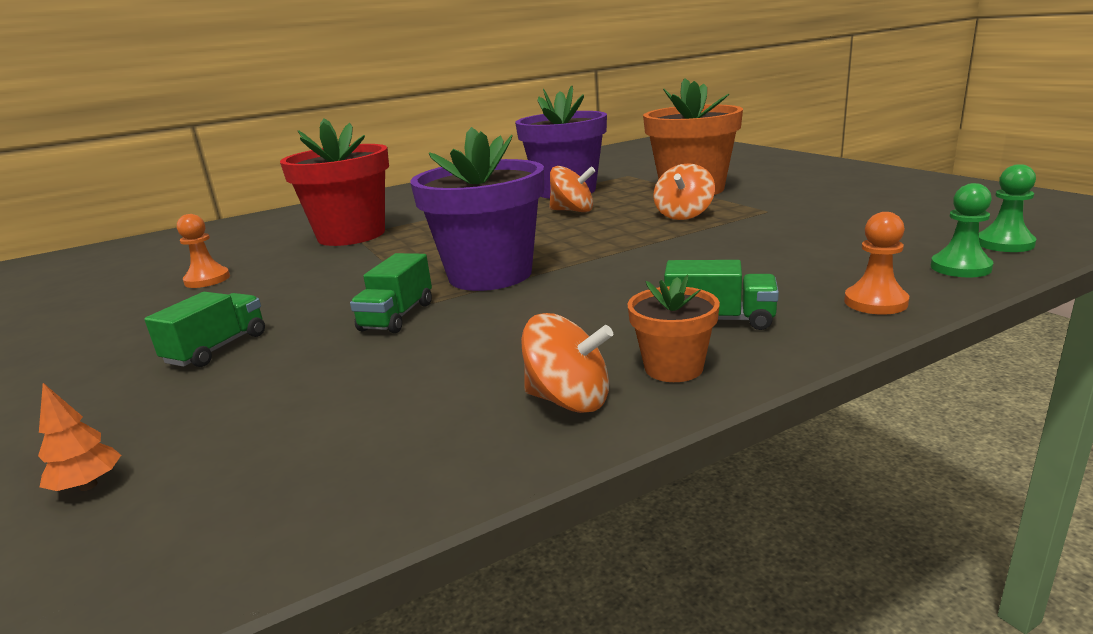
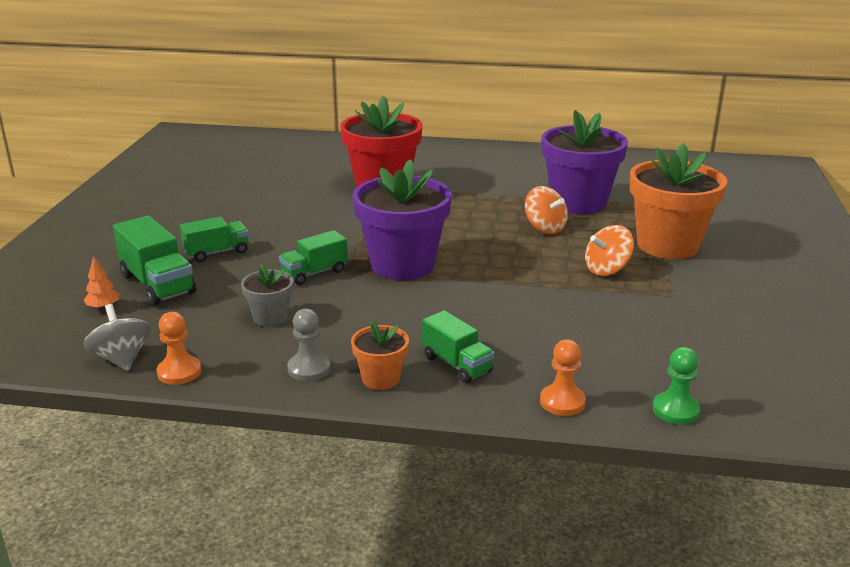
camera: 35 degrees right, 5 degrees up
orange pawn [177,214,230,288] -> orange pawn moved to [157,312,201,385]
orange spinning top [521,313,613,413] -> grey pawn [287,309,331,381]
green pawn [979,164,1036,252] -> none
none -> grey spinning top [83,304,151,371]
none -> green truck [113,216,196,306]
none -> grey flower pot [241,265,293,327]

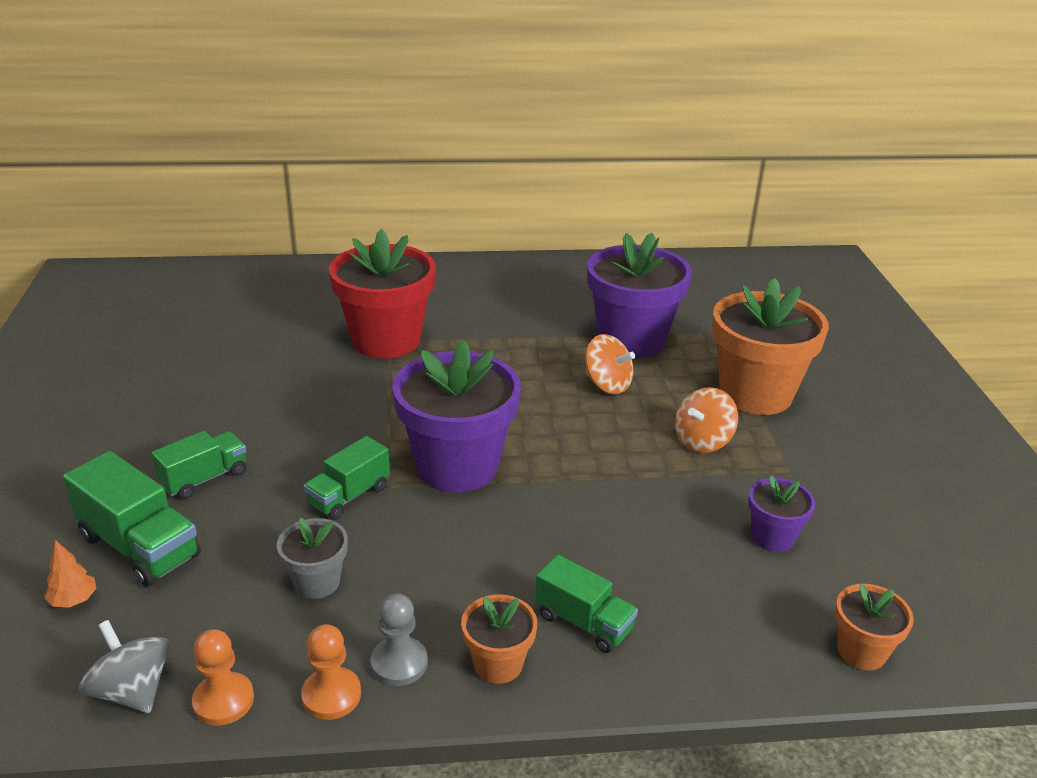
camera: 15 degrees left, 5 degrees up
orange pawn [540,339,586,416] -> orange pawn moved to [301,624,361,720]
green pawn [653,347,700,424] -> orange flower pot [835,584,914,670]
none -> purple flower pot [748,475,815,552]

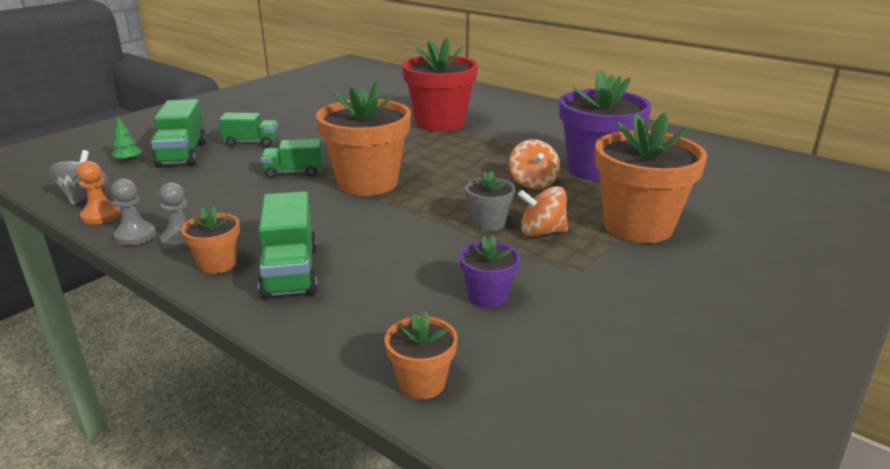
camera: 45 degrees right, 5 degrees down
orange tree [44,540,96,608] -> green tree [112,117,141,162]
grey flower pot [277,518,348,599] -> grey flower pot moved to [465,171,515,231]
orange pawn [301,624,361,720] -> grey pawn [111,179,156,245]
purple flower pot [392,340,521,492] -> orange flower pot [316,82,411,196]
green truck [535,555,638,653] -> green truck [258,191,318,299], size x1.51

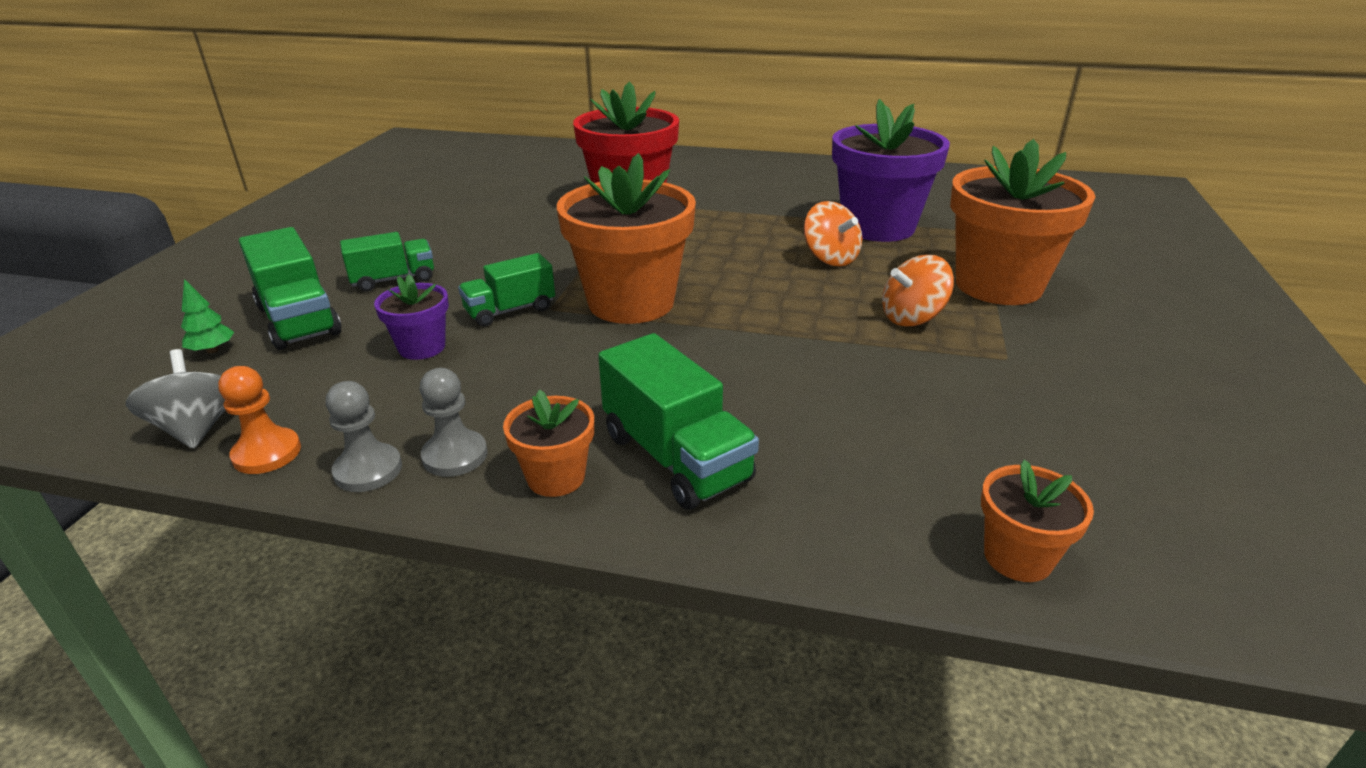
camera: 25 degrees left, 5 degrees up
purple flower pot [459,235,520,308] -> purple flower pot moved to [374,275,449,360]
grey flower pot [465,171,515,231] -> none

